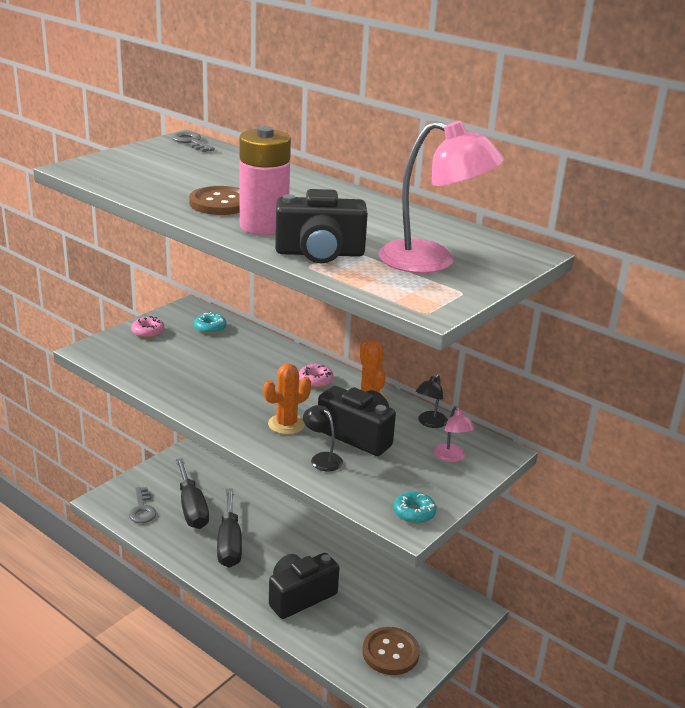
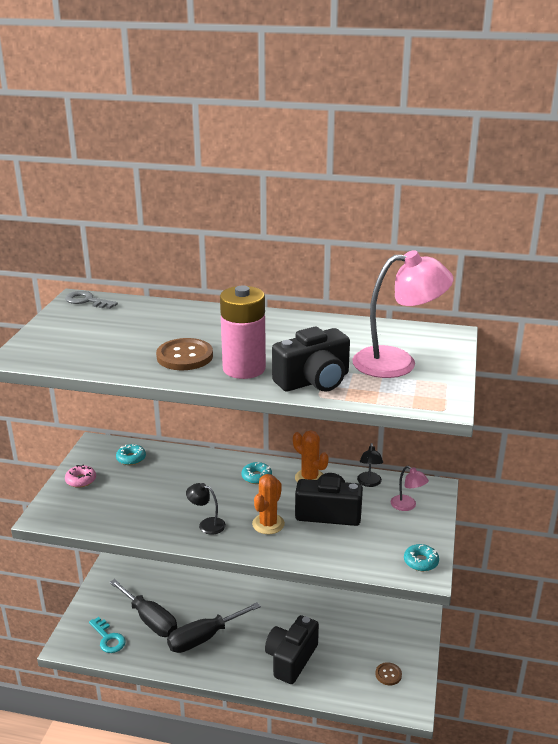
camera: 25 degrees left, 0 degrees up
grey key [129,487,157,523] -> turquoise key [89,617,126,653]
black screwdriver [217,489,242,568] -> black screwdriver turned 90 degrees clockwise [167,602,261,653]
pink donut [299,364,334,388] -> turquoise donut [242,462,272,484]
black lamp [303,405,343,471] -> black lamp moved to [186,483,226,535]
brown button [362,627,420,675] -> brown button [375,662,402,685], size x0.55

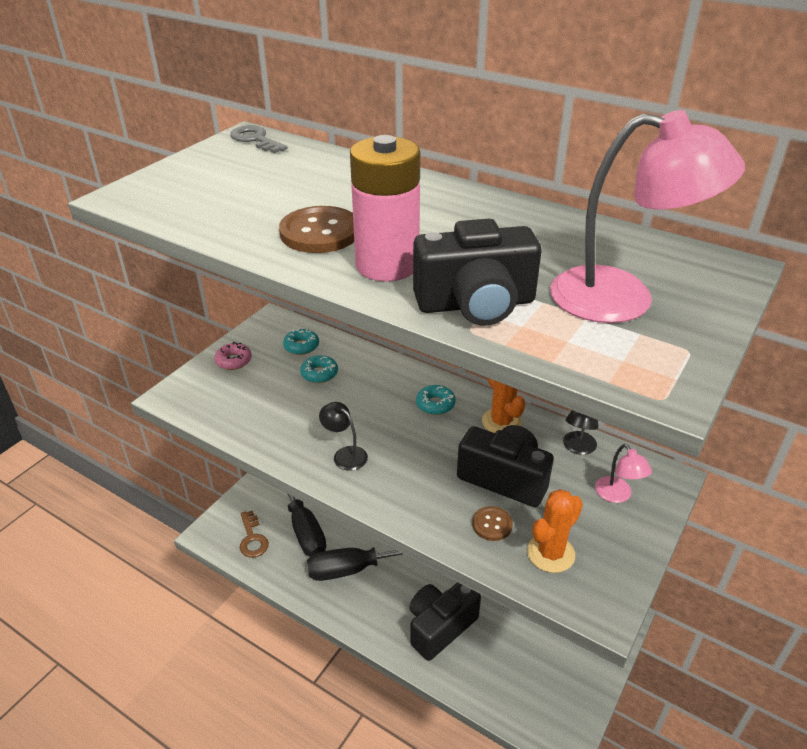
camera: 20 degrees right, 10 degrees up
turquoise key [89,617,126,653] -> brown key [240,510,269,558]
orange cactus [252,474,285,534] -> orange cactus moved to [527,489,583,573]
brown button [375,662,402,685] -> brown button moved to [472,506,513,541]
turquoise donut [404,544,439,571] -> turquoise donut moved to [300,355,338,383]

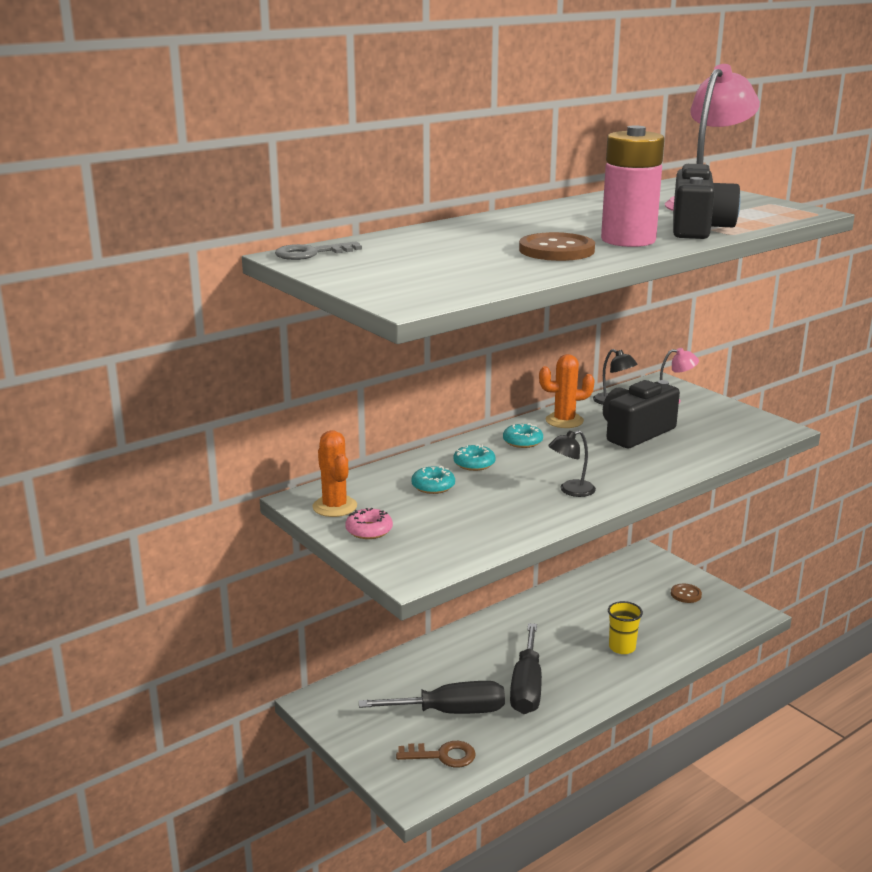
camera: 70 degrees left, 15 degrees down
turquoise donut [283,328,319,355] -> turquoise donut moved to [453,444,496,471]
black camera [409,582,481,661] -> yellow cup [608,601,643,654]
brown button [472,506,513,541] -> brown button moved to [671,584,702,603]
orange cactus [527,489,583,573] -> orange cactus moved to [312,430,357,517]

